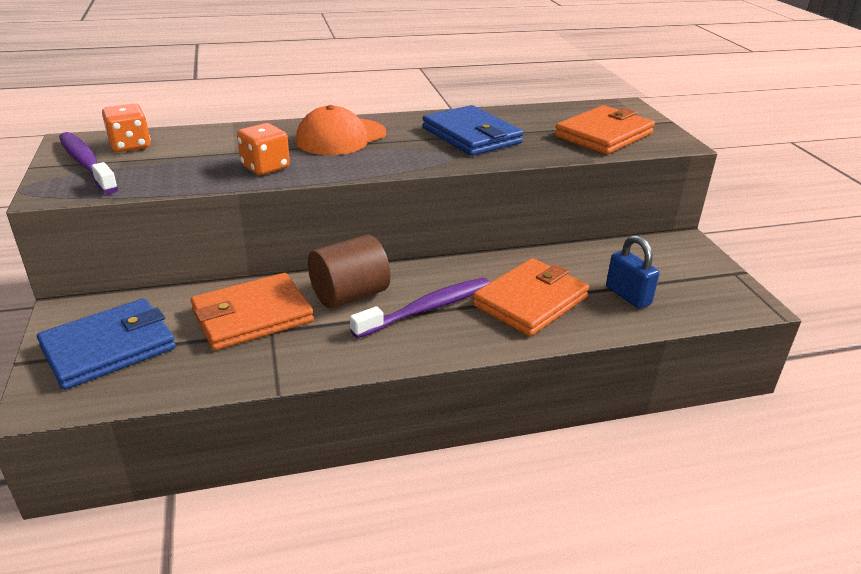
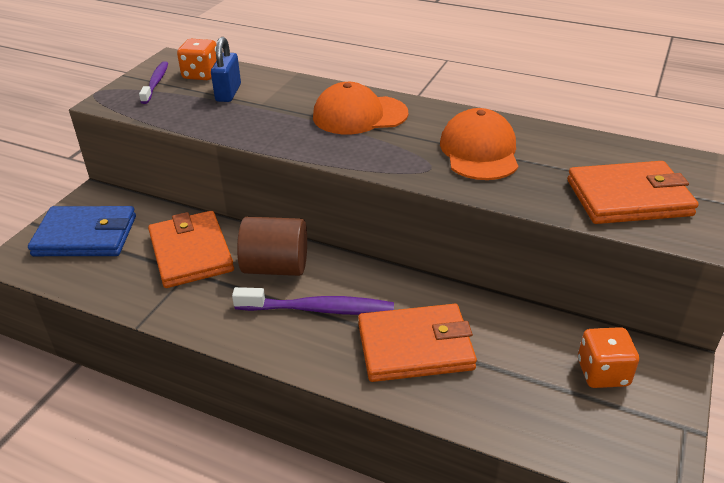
camera: 40 degrees right, 5 degrees up
purple toothbrush [59,132,118,194] -> purple toothbrush [139,61,168,104], size x0.66
orange wallet [190,273,314,350] -> orange wallet turned 60 degrees clockwise [148,211,234,288]
orange dice [237,123,290,175] -> orange dice moved to [578,327,639,388]
blue wallet [422,105,523,156] -> orange cap [440,108,518,180]
blue padlock [606,235,660,309] -> blue padlock moved to [211,37,241,102]

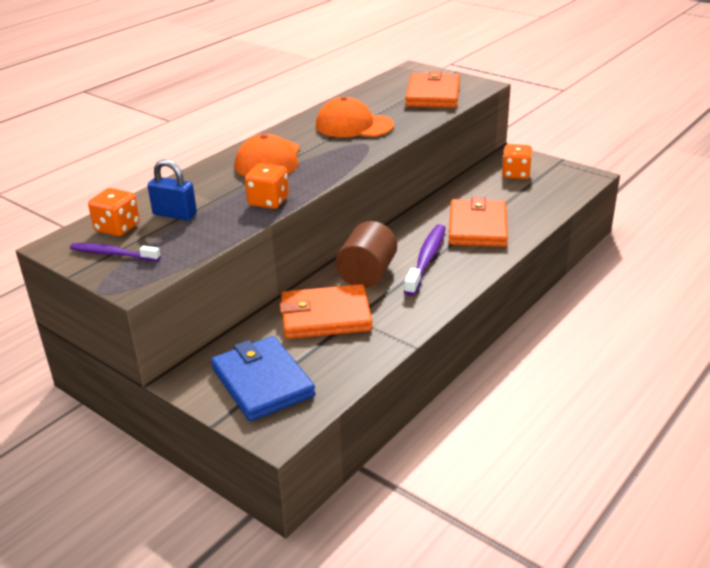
camera: 75 degrees left, 5 degrees down
blue wallet [28,206,136,256] -> blue wallet turned 45 degrees counterclockwise [211,336,316,421]
none -> orange dice [245,163,289,209]

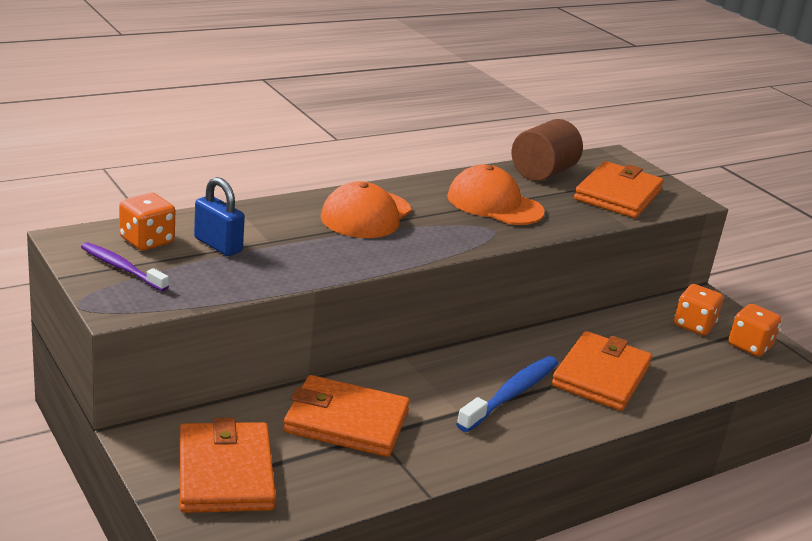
camera: 15 degrees right, 5 degrees down
blue wallet [211,336,316,421] -> orange wallet [180,418,276,513]
orange dice [245,163,289,209] -> orange dice moved to [728,304,782,357]
brown cylinder [336,221,397,288] -> brown cylinder moved to [512,119,583,181]
purple toothbrush [404,224,446,296] -> blue toothbrush [456,356,558,432]

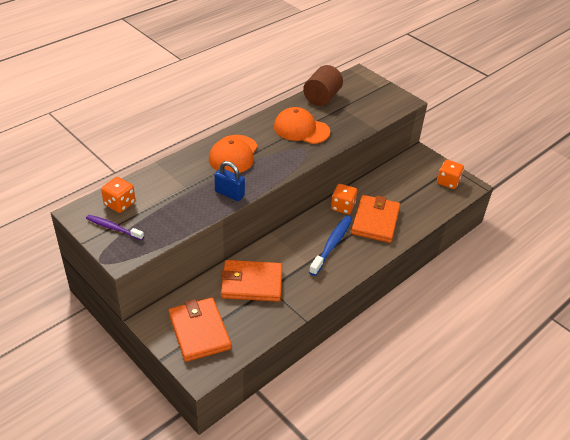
camera: 10 degrees left, 15 degrees up
blue padlock [194,177,245,256] -> blue padlock moved to [214,161,245,201]
orange wallet [574,161,664,218] -> none
orange dice [674,284,723,336] -> orange dice moved to [331,184,357,214]

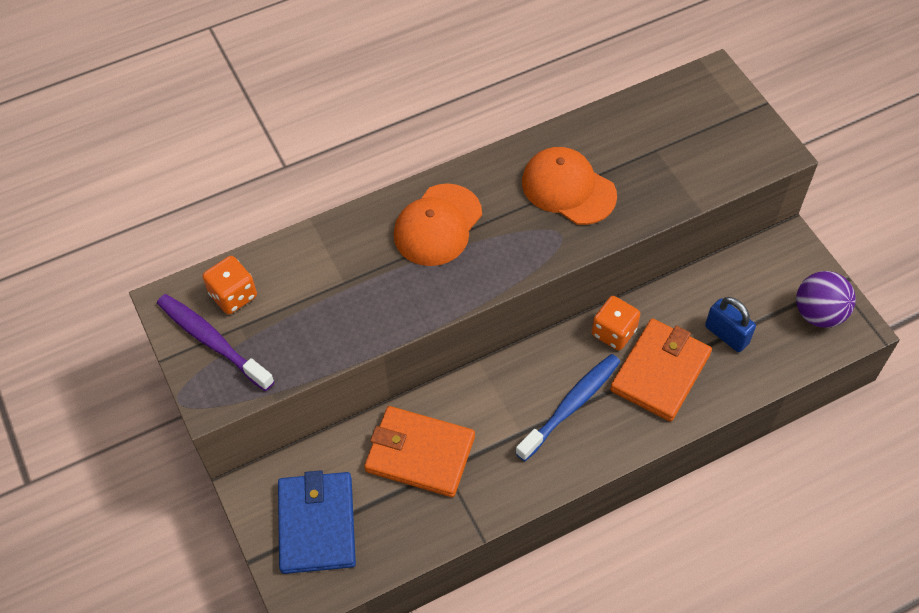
camera: 20 degrees right, 15 degrees up
purple toothbrush [86,215,144,240] -> purple toothbrush [157,294,275,391], size x1.52
orange wallet [169,298,231,362] -> blue wallet [278,470,356,574]
blue padlock [214,161,245,201] -> blue padlock moved to [705,297,756,352]
brown cylinder [303,65,343,106] -> none
orange dice [437,160,464,189] -> purple ball [796,271,856,328]

